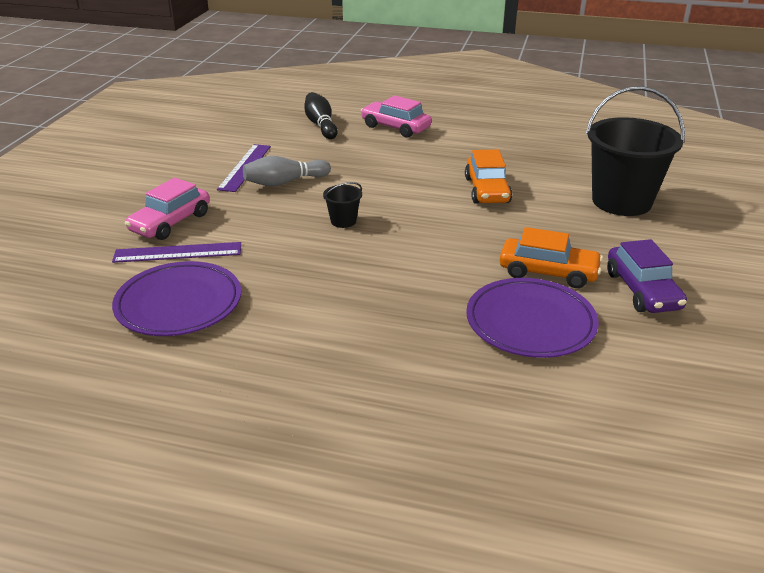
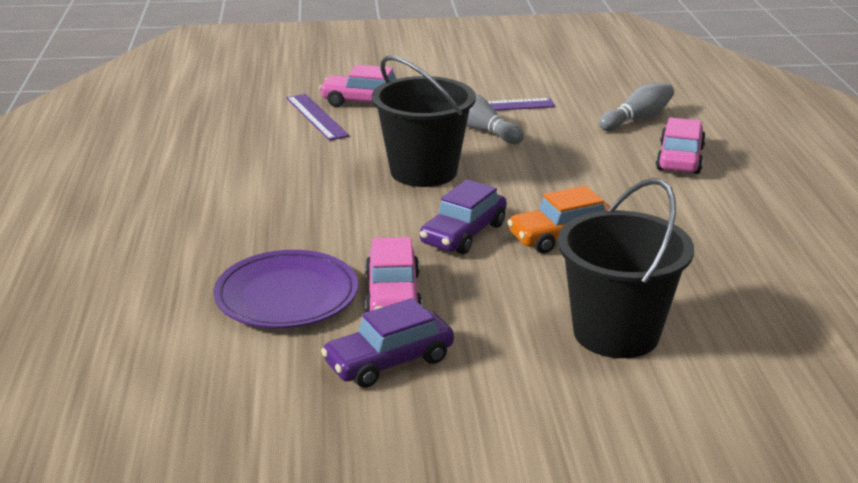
camera: 70 degrees right, 5 degrees down
purple plate [112,261,241,336] -> none
black bowling pin [304,92,338,139] -> grey bowling pin [599,83,674,131]
black bucket [323,182,362,228] -> black bucket [372,55,476,187], size x2.38
orange car [500,227,603,288] -> pink car [365,237,422,312]
none -> purple car [420,179,507,254]

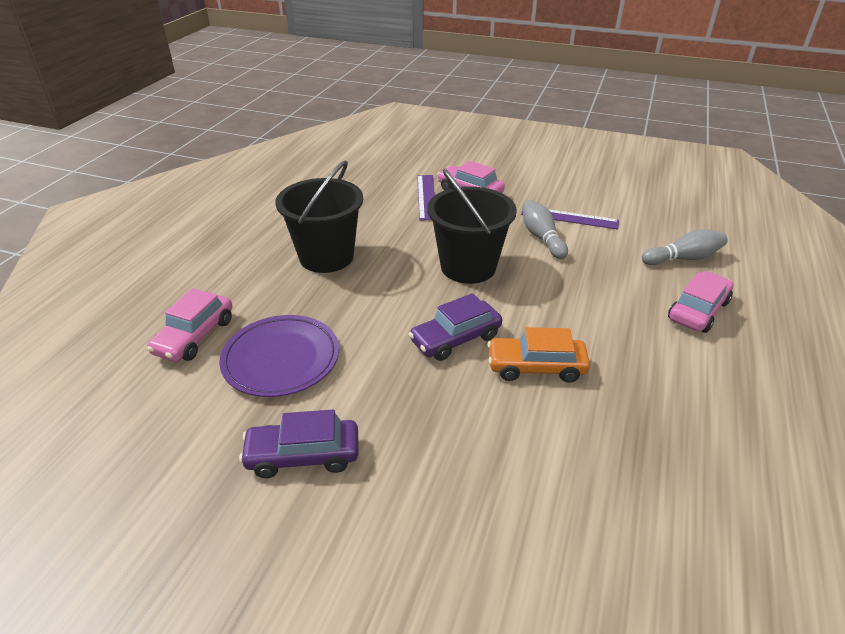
camera: 25 degrees right, 10 degrees up
pink car [365,237,422,312] -> pink car moved to [147,288,232,362]
black bucket [557,178,694,358] -> black bucket moved to [275,160,363,273]

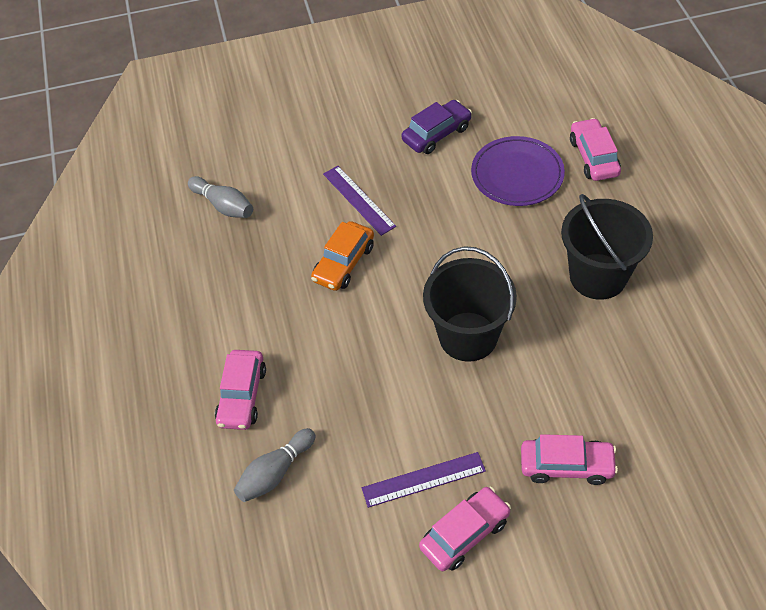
camera: 150 degrees right, 15 degrees up
purple car [409,293,502,361] -> none
purple ruler [417,175,435,220] -> purple ruler moved to [323,166,396,236]
orange car [487,327,590,383] -> orange car turned 150 degrees clockwise [311,221,374,291]
grey bowling pin [522,200,568,259] -> grey bowling pin moved to [188,176,253,218]
none -> pink car [419,487,511,571]

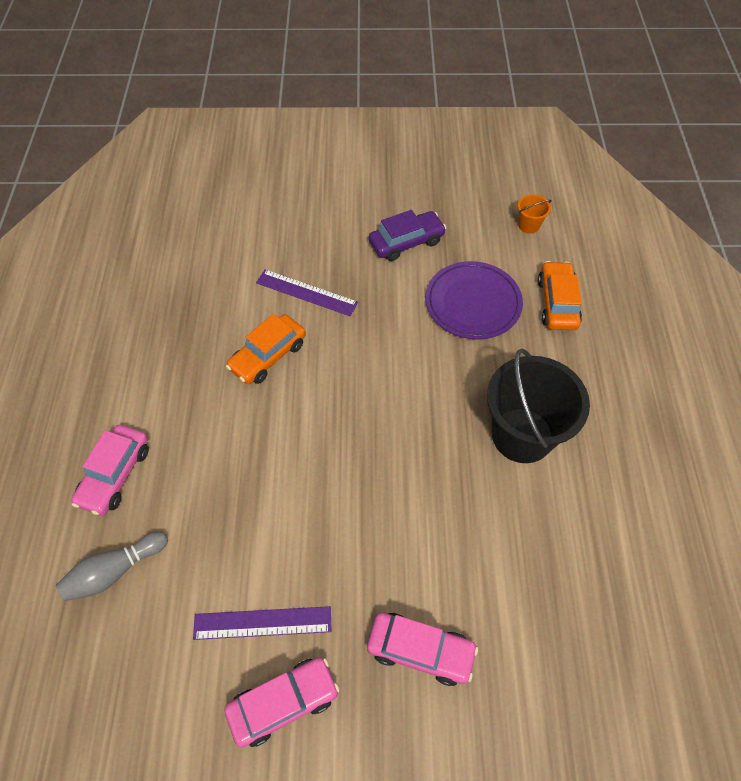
camera: 10 degrees right, 5 degrees up
grey bowling pin [188,176,253,218] -> none
purple ruler [323,166,396,236] -> purple ruler turned 45 degrees counterclockwise [256,269,358,316]
black bucket [423,246,517,362] -> none
pink car [570,118,621,181] -> orange car [538,261,582,330]
none -> orange bucket [518,194,552,234]

